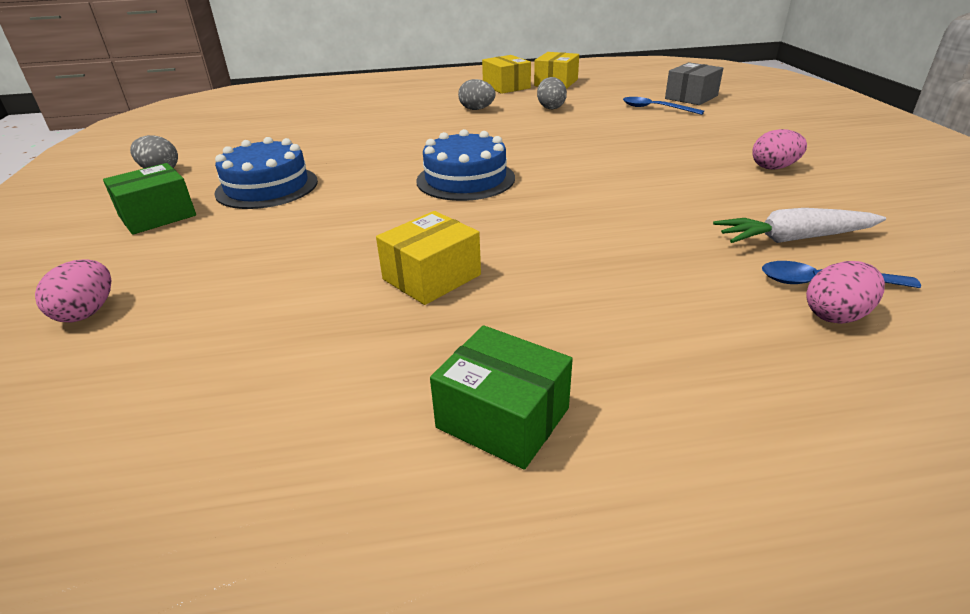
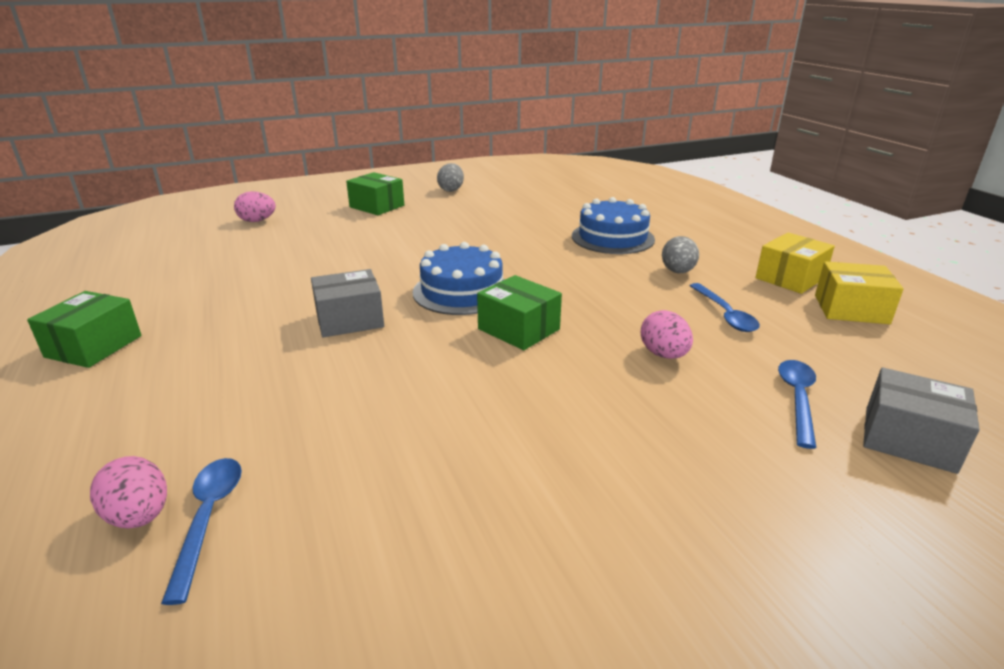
camera: 75 degrees right, 5 degrees down
blue cake [214,137,318,209] -> blue cake moved to [572,197,655,254]
yellow box [376,211,481,305] -> none
grey egg [537,77,567,109] -> blue spoon [690,283,760,332]
white carrot [713,208,886,243] -> none
pink egg [752,129,807,169] -> pink egg moved to [641,310,693,359]
none -> grey box [311,269,384,337]
none -> green box [477,275,562,350]

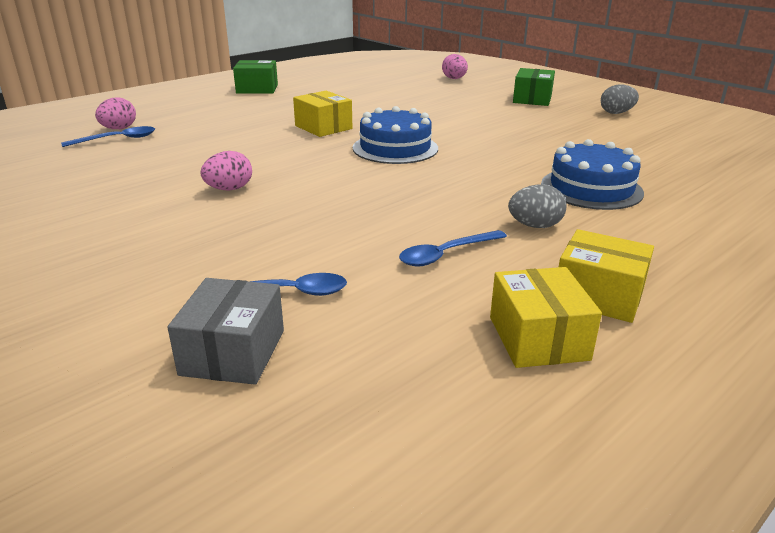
camera: 70 degrees right, 0 degrees up
grey box [311,269,384,337] -> yellow box [293,91,352,137]
green box [477,275,562,350] -> none
pink egg [641,310,693,359] -> pink egg moved to [200,151,252,190]

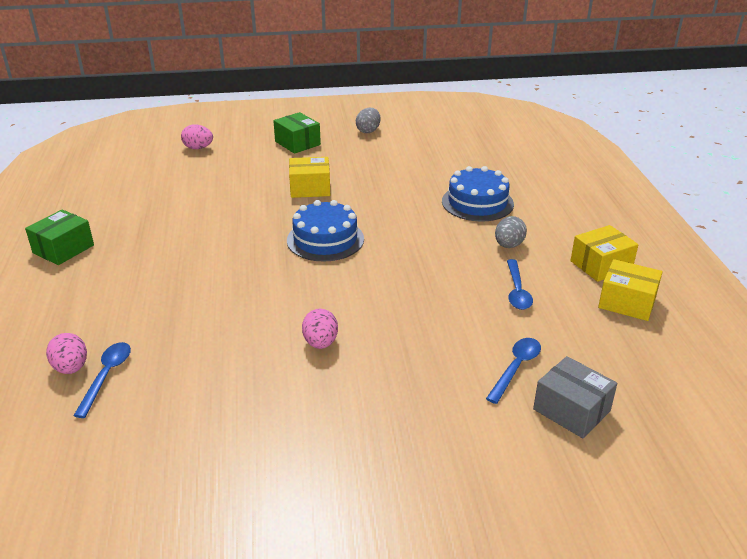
camera: 55 degrees left, 5 degrees up
yellow box [293,91,352,137] -> yellow box moved to [289,157,330,198]

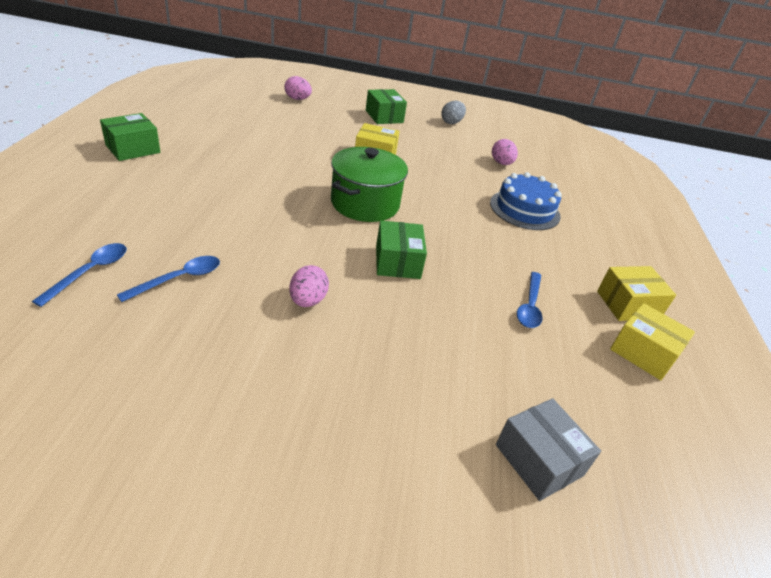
camera: 10 degrees right, 5 degrees up
pink egg [46,333,87,374] -> pink egg moved to [492,139,518,165]
blue cake [287,200,364,262] -> green pot [331,147,408,222]
blue spoon [486,338,541,404] -> blue spoon moved to [117,256,220,302]
grey egg [495,216,527,248] -> none
none -> green box [376,221,427,279]

